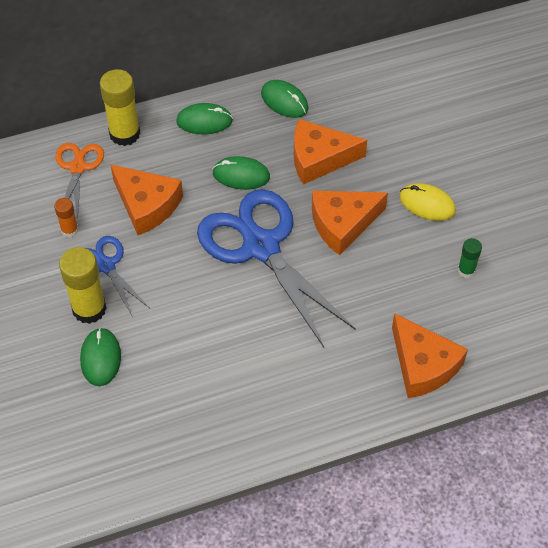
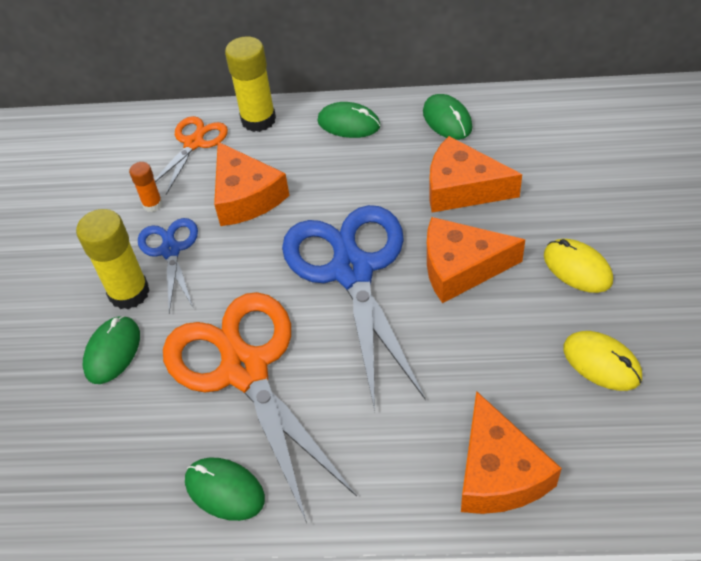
camera: 25 degrees right, 5 degrees down
green mouse [213,156,270,190] -> green mouse moved to [185,458,265,521]
green glue stick [458,238,482,278] -> yellow mouse [563,331,642,391]
none -> orange scissors [163,292,357,523]

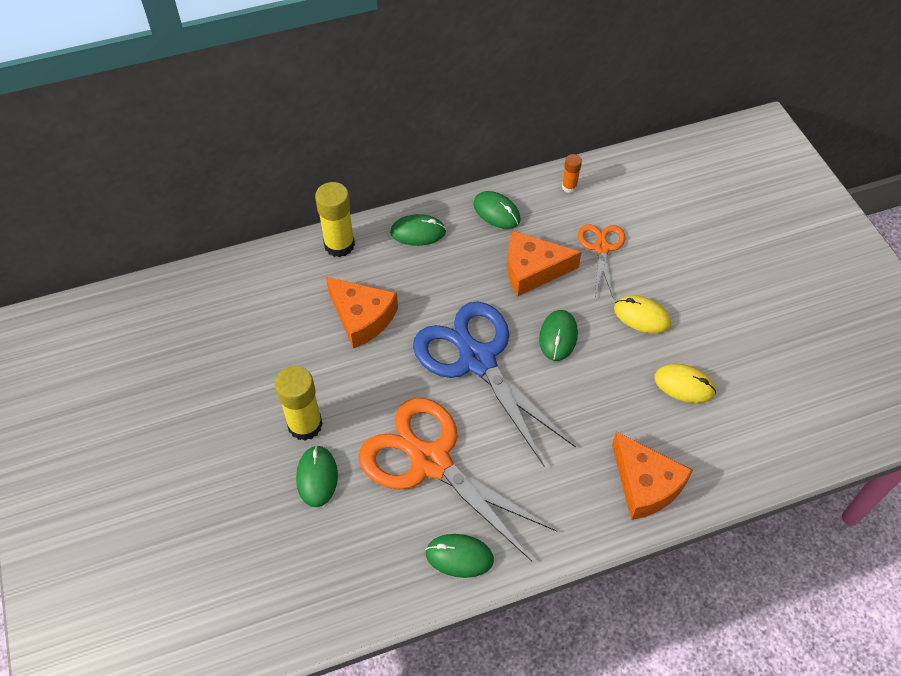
camera: 25 degrees left, 5 degrees up
orange glue stick [129,162,163,212] -> orange glue stick moved to [562,154,582,193]
blue scissors [138,218,198,313] -> none
orange scissors [155,116,228,195] -> orange scissors moved to [578,224,625,297]
orange cheese [427,217,525,303] -> green mouse [539,310,578,361]

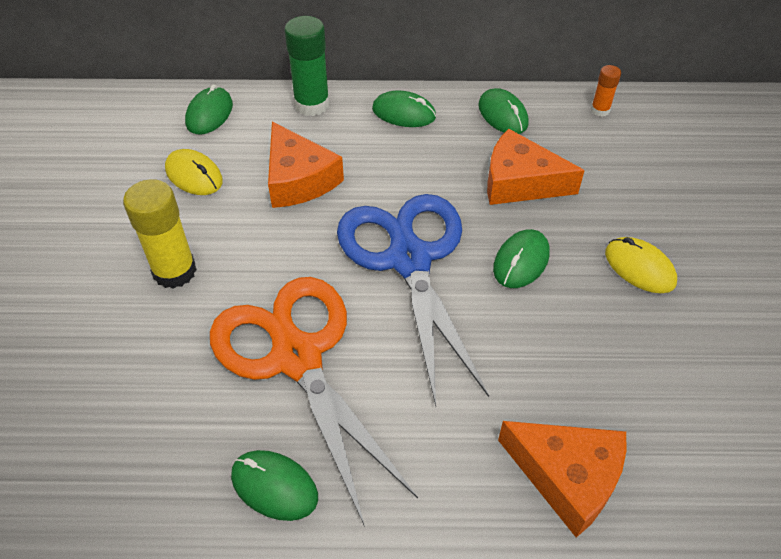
camera: 20 degrees right, 5 degrees down
green mouse [296,445,338,507] -> green mouse moved to [185,84,233,135]
yellow glue stick [315,182,355,257] -> green glue stick [284,16,330,116]
orange scissors [578,224,625,297] -> none
orange cheese [612,432,693,520] -> orange cheese turned 45 degrees counterclockwise [498,421,626,538]
yellow mouse [654,364,716,403] -> yellow mouse moved to [165,149,223,195]

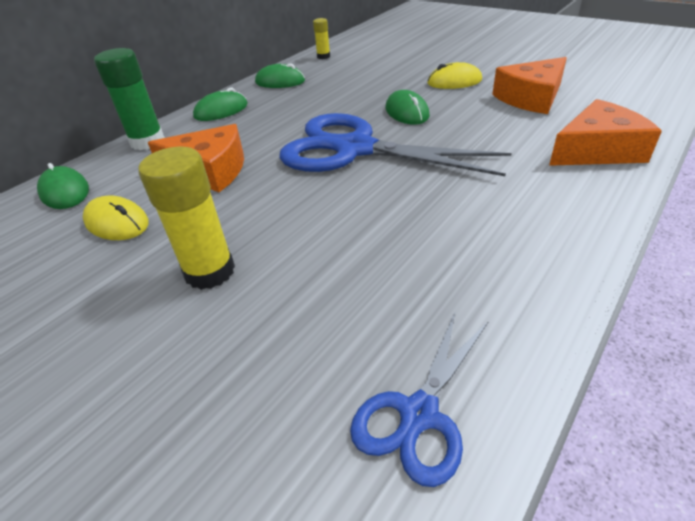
camera: 50 degrees left, 10 degrees down
yellow mouse [165,149,223,195] -> yellow mouse turned 45 degrees clockwise [83,196,149,240]
orange scissors [210,277,418,527] -> none
green mouse [231,450,318,521] -> none
orange cheese [487,129,585,205] -> orange cheese moved to [492,57,567,114]
orange glue stick [591,65,621,117] -> yellow glue stick [313,18,330,59]
none -> blue scissors [350,312,489,487]

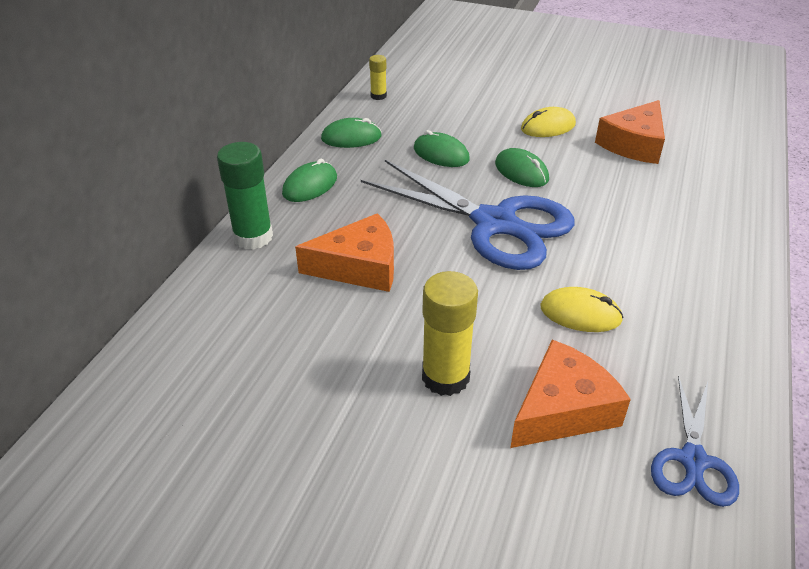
camera: 20 degrees left, 0 degrees up
green mouse [37,163,89,209] -> green mouse moved to [414,130,470,167]
yellow mouse [83,196,149,240] -> yellow mouse moved to [540,287,624,332]
blue scissors [279,113,511,176] -> blue scissors turned 150 degrees counterclockwise [361,160,575,270]
orange cheese [549,99,662,166] -> orange cheese moved to [510,339,631,448]

